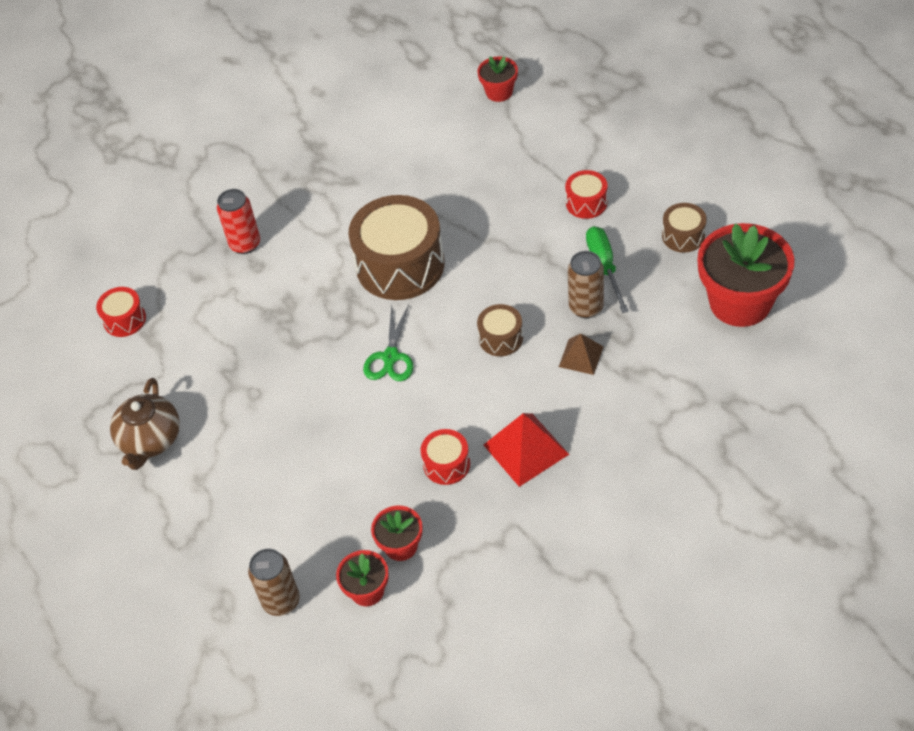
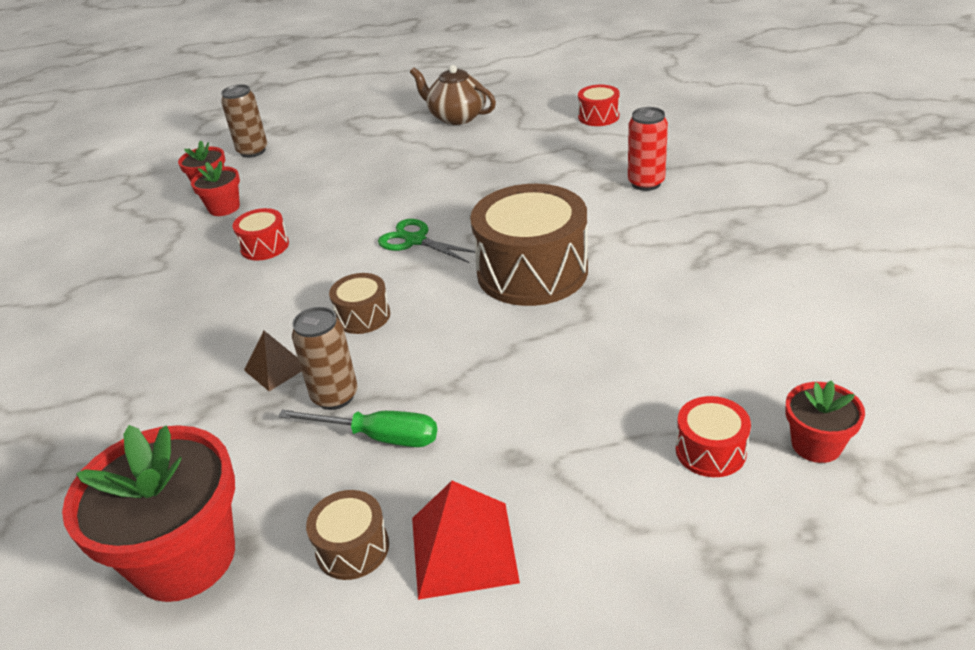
camera: 115 degrees right, 15 degrees down
red pyramid [484,413,569,487] -> red pyramid moved to [412,481,520,600]
red drum [565,170,608,219] -> red drum moved to [676,396,751,477]

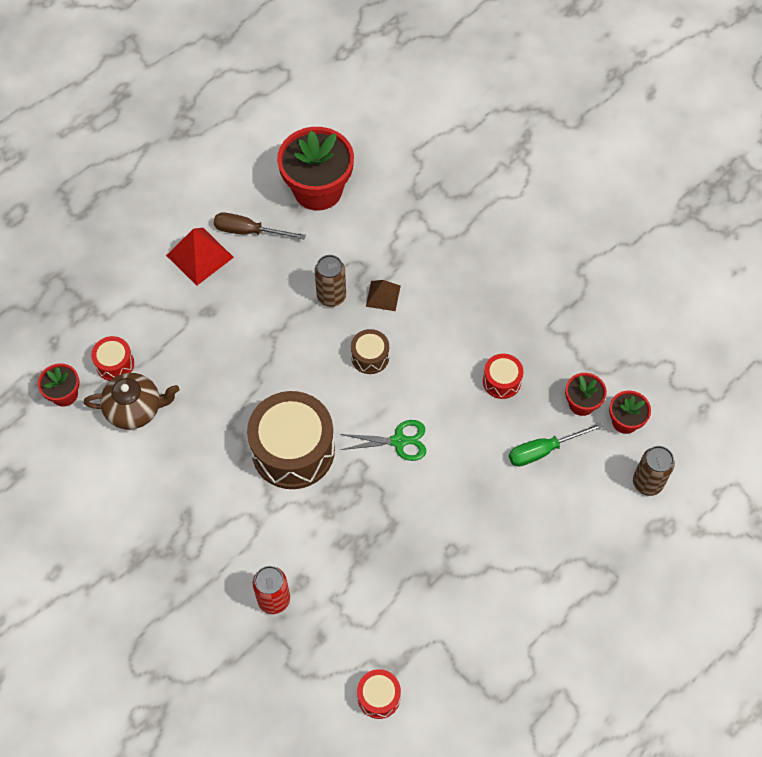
camera: 140 degrees right, 25 degrees up
green screwdriver [278,410,437,447] -> green screwdriver moved to [509,422,604,467]
brown drum [306,490,389,580] -> brown screwdriver [214,213,306,239]
brown teapot [410,65,496,125] -> brown teapot moved to [84,373,179,430]

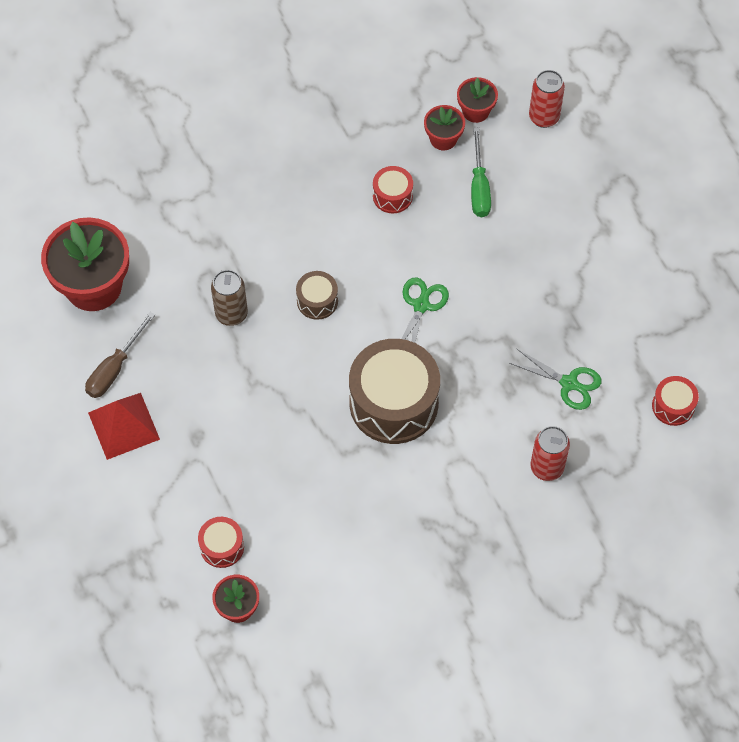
camera: 70 degrees left, 0 degrees up
brown teapot [84,373,179,430] -> none
brown pyramid [366,280,401,311] -> none
brown can [633,446,675,496] -> red can [529,70,565,128]
none -> green scissors [510,349,601,410]

